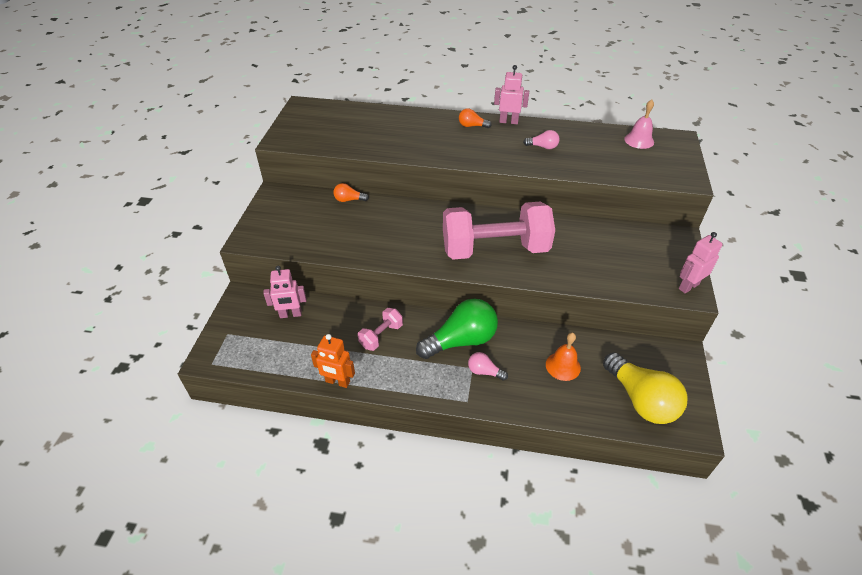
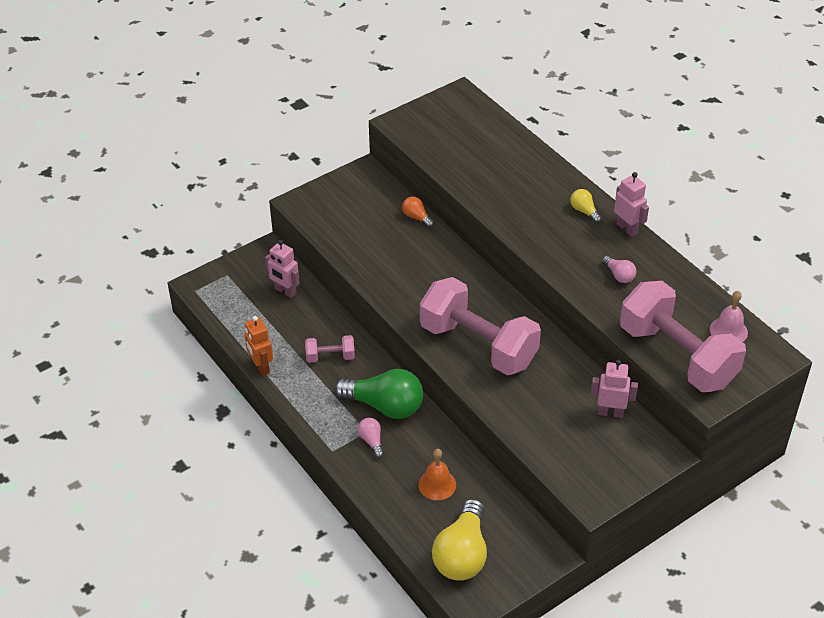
camera: 45 degrees right, 0 degrees up
orange light bulb [459,108,492,128] -> yellow light bulb [570,189,602,223]
pink robot [679,232,723,294] -> pink robot moved to [591,359,638,418]
none -> pink dumbbell [620,281,746,392]

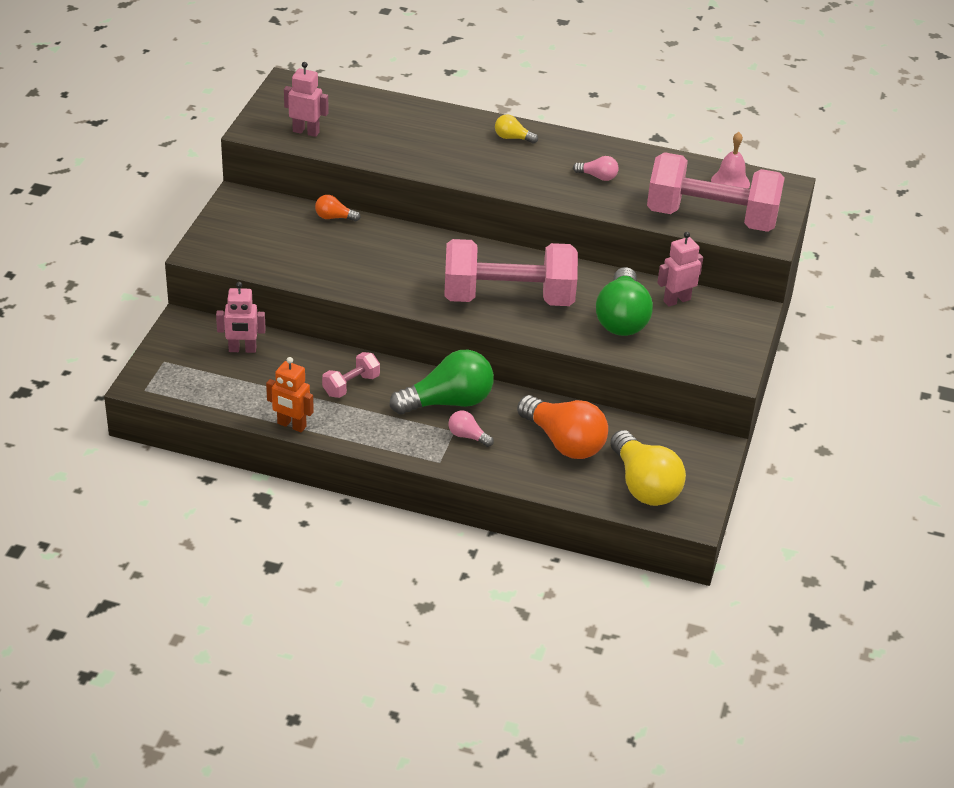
camera: 40 degrees left, 5 degrees down
orange bell [419,449,456,500] -> orange light bulb [517,395,608,459]
pink robot [614,172,649,237] -> pink robot moved to [284,62,329,137]
none -> green light bulb [596,267,653,336]

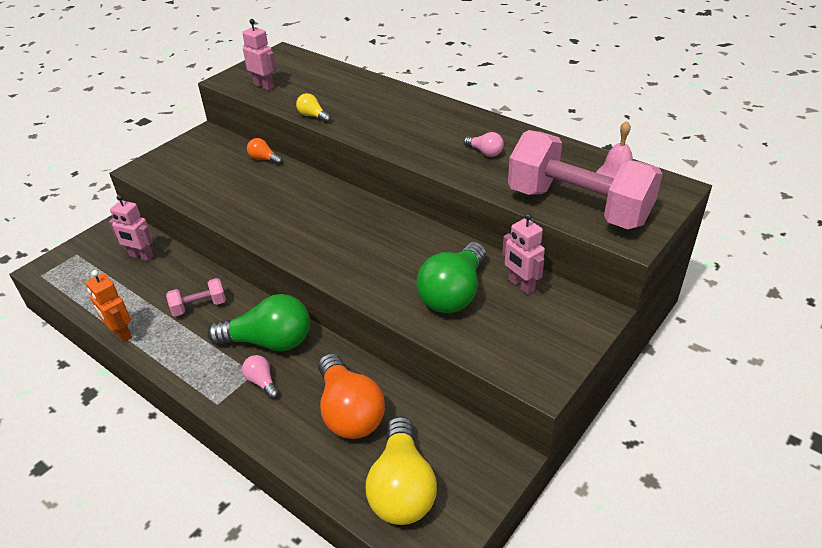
camera: 25 degrees right, 0 degrees up
pink dumbbell [444,239,578,306] -> none
yellow light bulb [495,114,538,144] -> yellow light bulb moved to [296,93,331,123]
pink robot [657,232,703,307] -> pink robot turned 120 degrees counterclockwise [502,213,545,295]

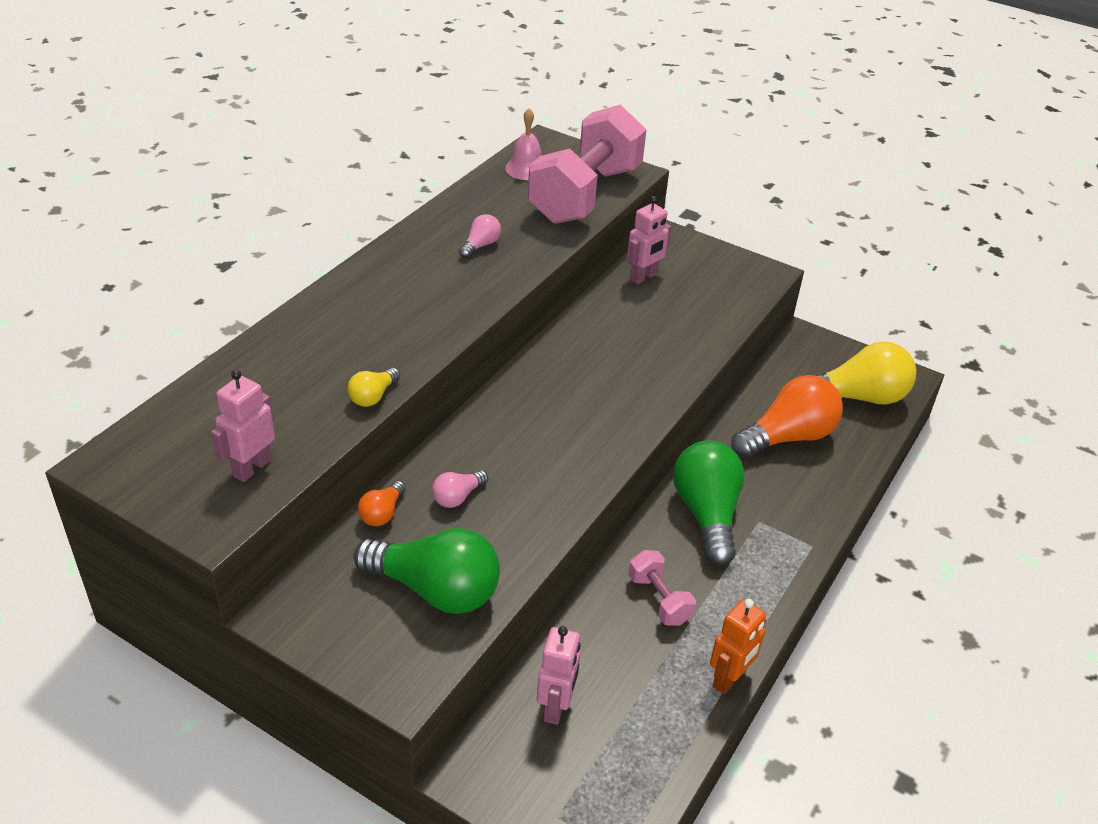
camera: 100 degrees left, 0 degrees up
pink light bulb [242,355,279,399] -> pink light bulb moved to [432,470,488,508]
green light bulb [417,242,486,313] -> green light bulb moved to [354,528,500,614]

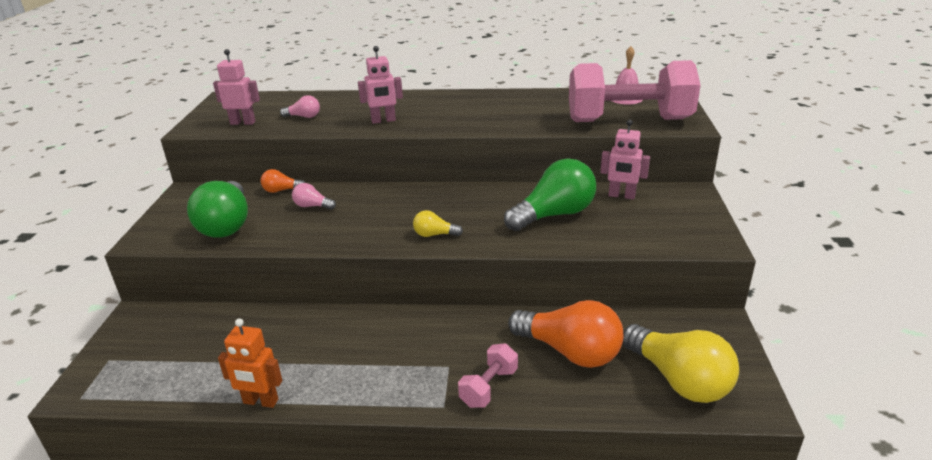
camera: 65 degrees right, 10 degrees down
yellow light bulb [347,368,400,407] -> yellow light bulb moved to [413,210,463,237]
pink light bulb [459,214,501,258] -> pink light bulb moved to [280,95,320,118]
pink robot [537,626,581,725] -> pink robot moved to [358,46,403,124]
pink dumbbell [628,550,696,626] -> pink dumbbell moved to [458,343,518,408]
green light bulb [673,440,745,566] -> green light bulb moved to [504,158,596,231]

